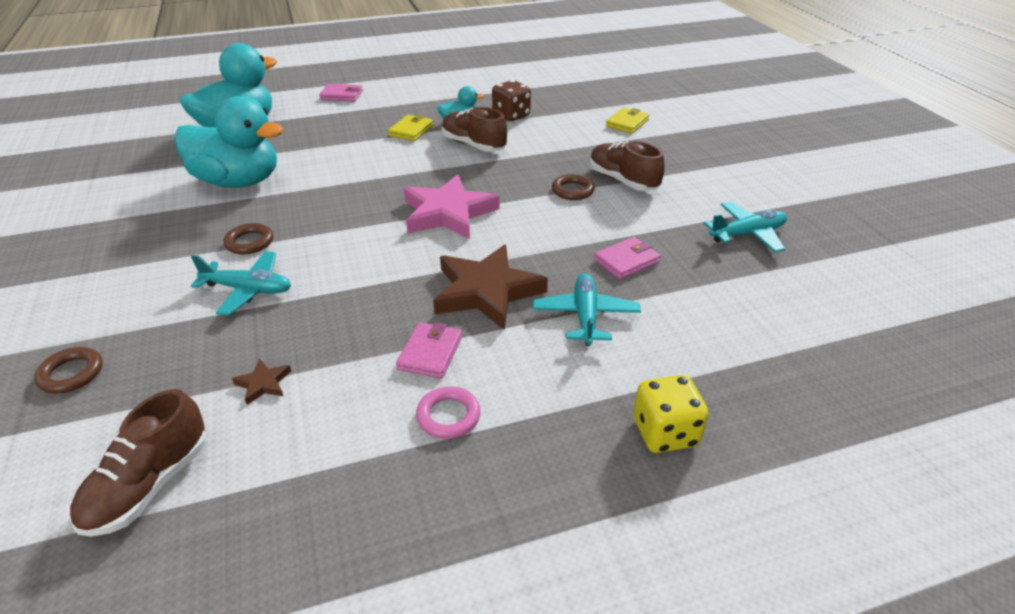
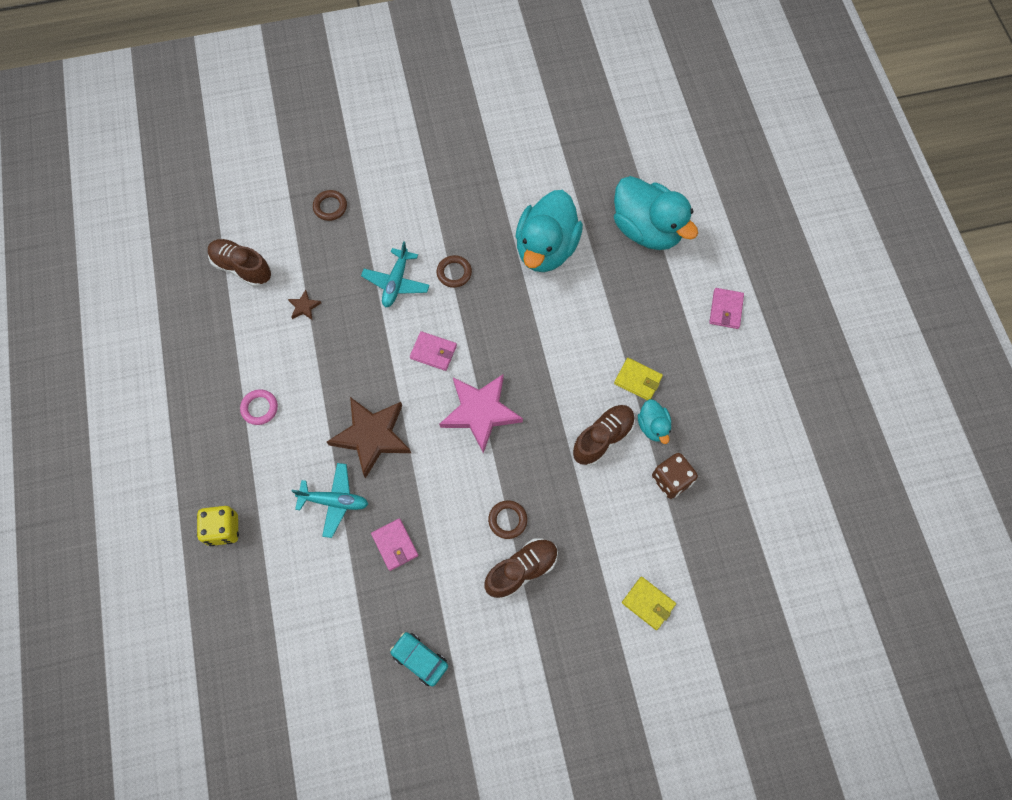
camera: 95 degrees right, 30 degrees up
pink wallet [396,322,462,378] -> pink wallet moved to [410,331,457,371]
turquoise plane [704,202,787,253] -> turquoise car [390,632,448,687]

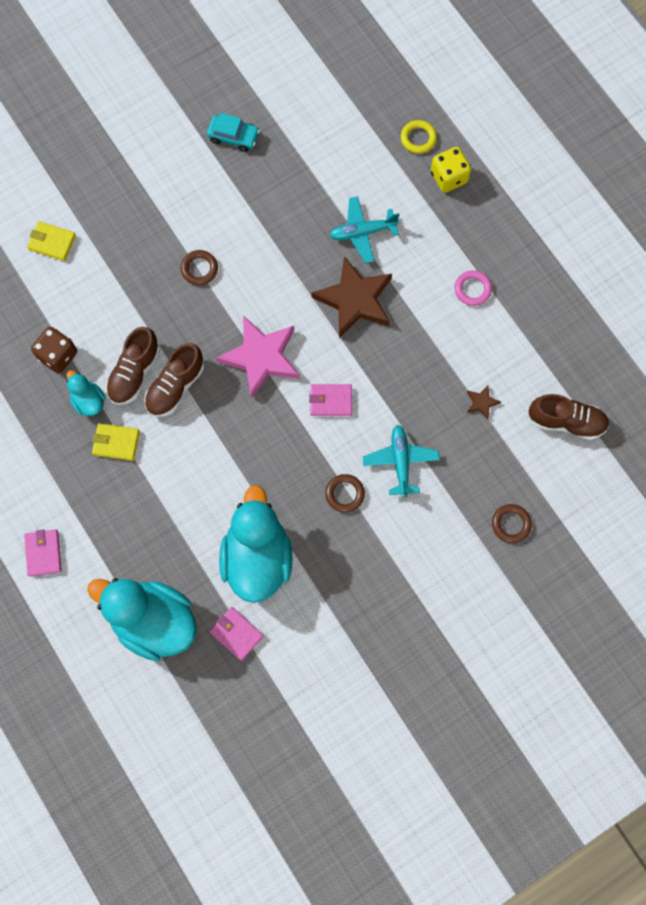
camera: 160 degrees right, 5 degrees up
pink wallet [371,518,418,571] -> pink wallet moved to [210,607,264,661]
brown shoe [484,539,558,599] -> brown shoe moved to [144,343,204,417]
none -> yellow ring [401,120,437,154]

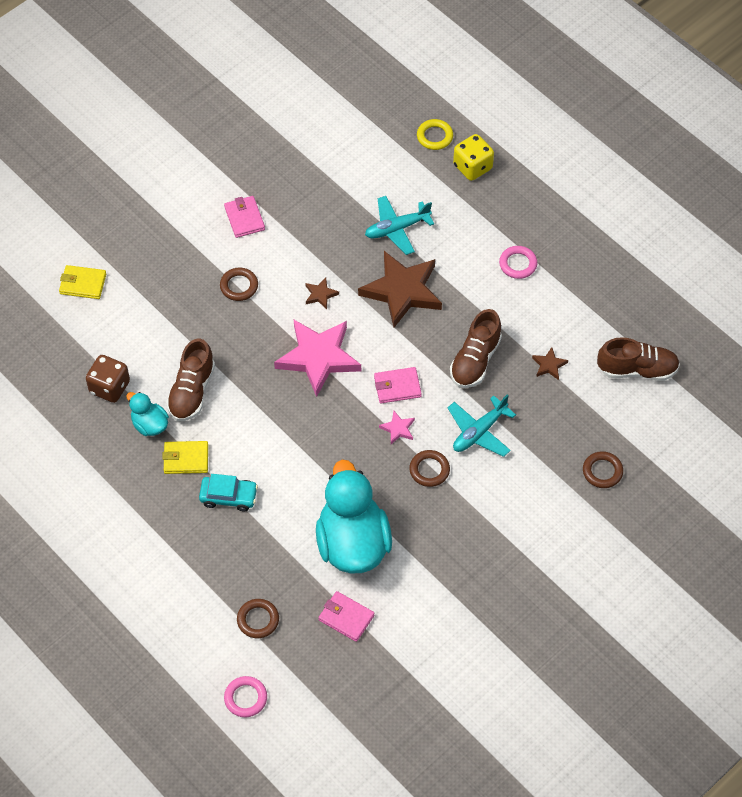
camera: 10 degrees left, 15 degrees down
pink wallet [24,529,62,577] -> pink wallet moved to [224,196,265,238]
turquoise duck [87,578,197,661] -> brown ring [237,599,279,638]
brown shoe [144,343,204,417] -> brown shoe moved to [450,309,502,388]
turquoise car [207,113,260,152] -> turquoise car moved to [199,474,258,511]
turquoise plane [363,425,440,497] -> turquoise plane turned 120 degrees counterclockwise [448,394,516,457]
none -> pink ring [224,676,267,717]
none -> brown star [305,278,339,309]
none -> pink star [379,411,415,444]

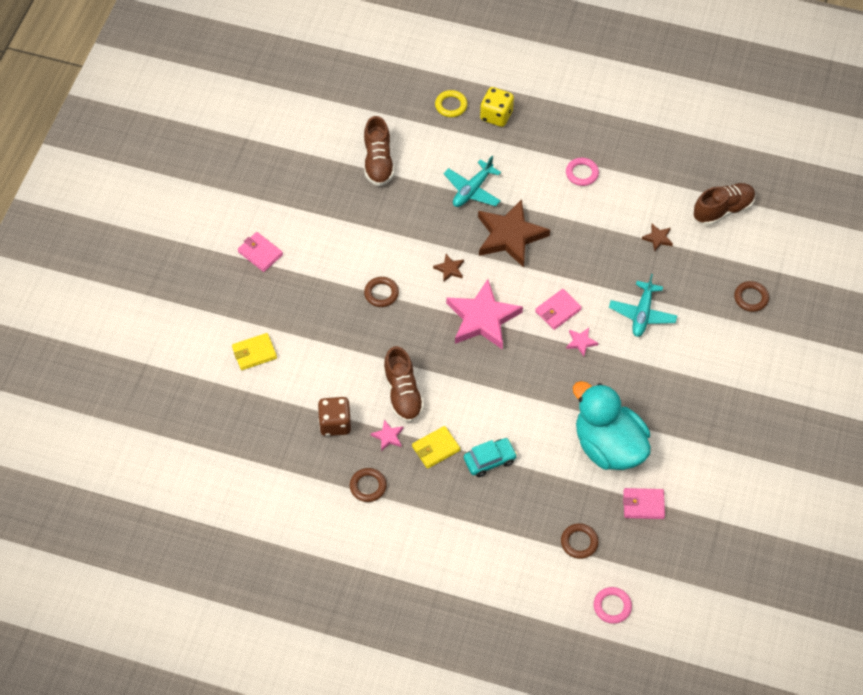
camera: 30 degrees left, 0 degrees up
turquoise duck [126,392,169,436] -> pink star [371,419,403,451]
pink wallet [224,196,265,238] -> pink wallet moved to [238,232,283,272]
brown ring [409,450,450,487] -> brown ring moved to [350,468,387,502]
brown shoe [450,309,502,388] -> brown shoe moved to [364,116,394,186]

